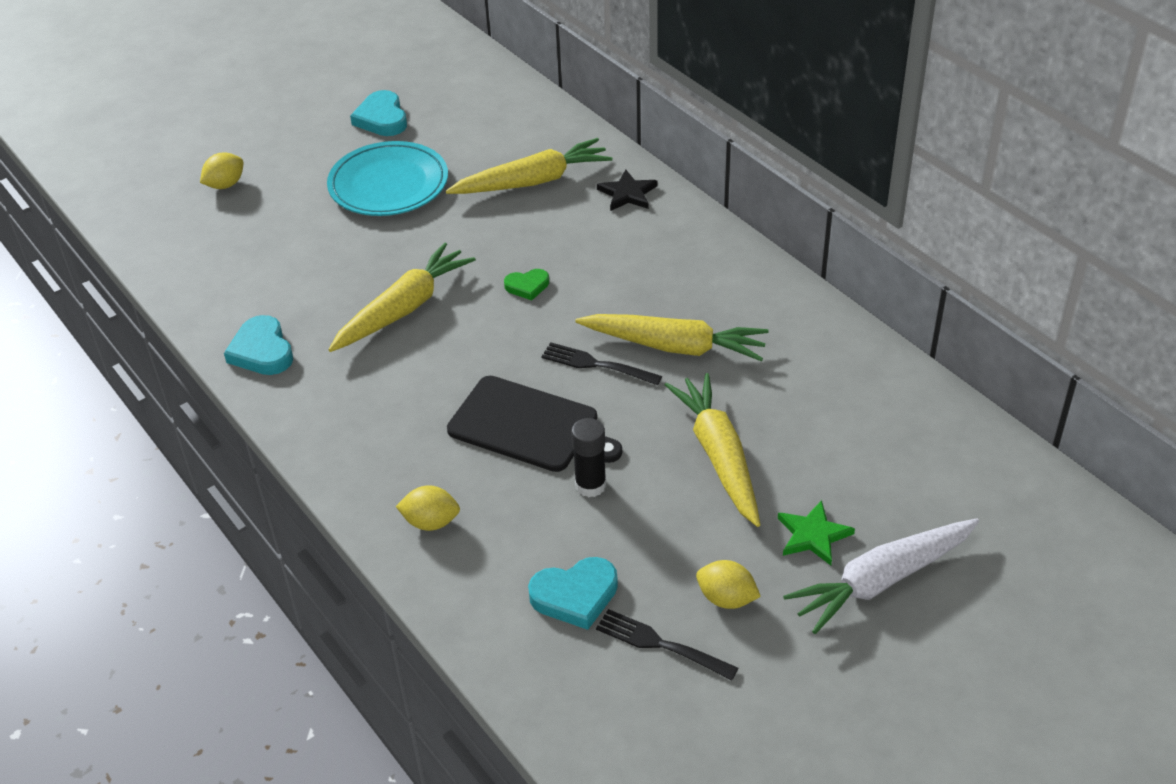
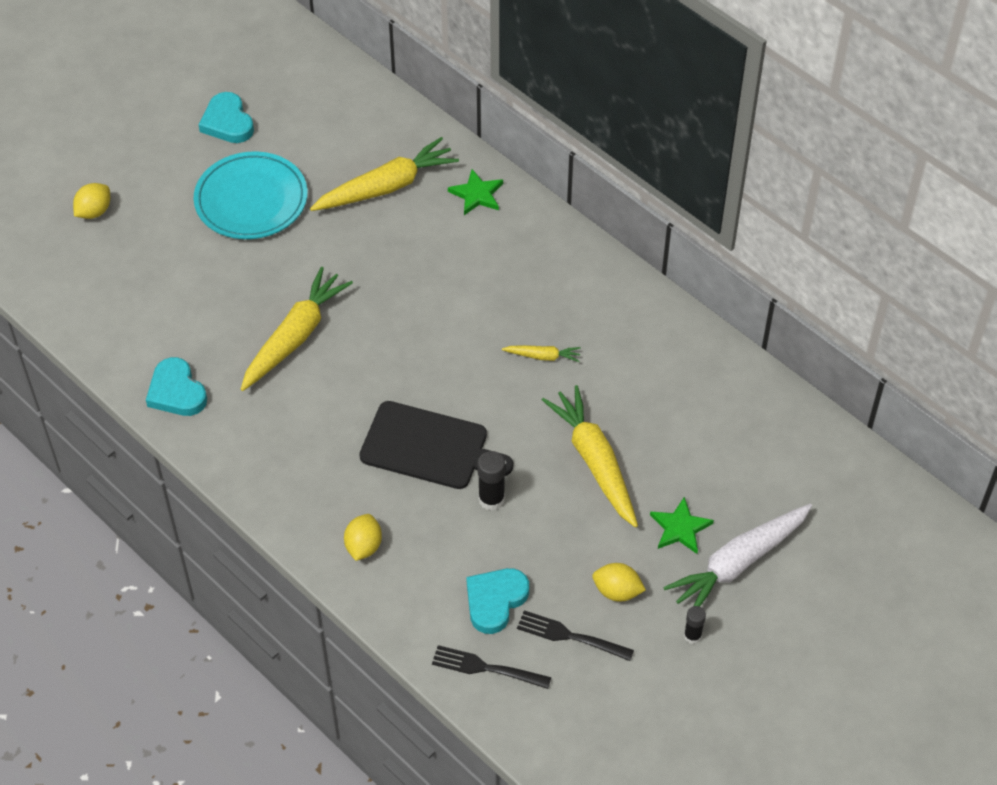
camera: 10 degrees left, 10 degrees up
yellow lemon [396,485,460,531] -> yellow lemon turned 75 degrees counterclockwise [344,514,382,561]
green heart [504,269,549,300] -> none
turquoise heart [528,557,618,630] -> turquoise heart turned 150 degrees clockwise [467,568,529,634]
black fork [541,342,662,385] -> black fork moved to [432,645,551,689]
yellow carrot [575,314,769,361] -> yellow carrot [502,345,581,362], size x0.47
black star [597,169,658,211] -> green star [448,169,503,215]
none -> black glue stick [684,606,706,644]

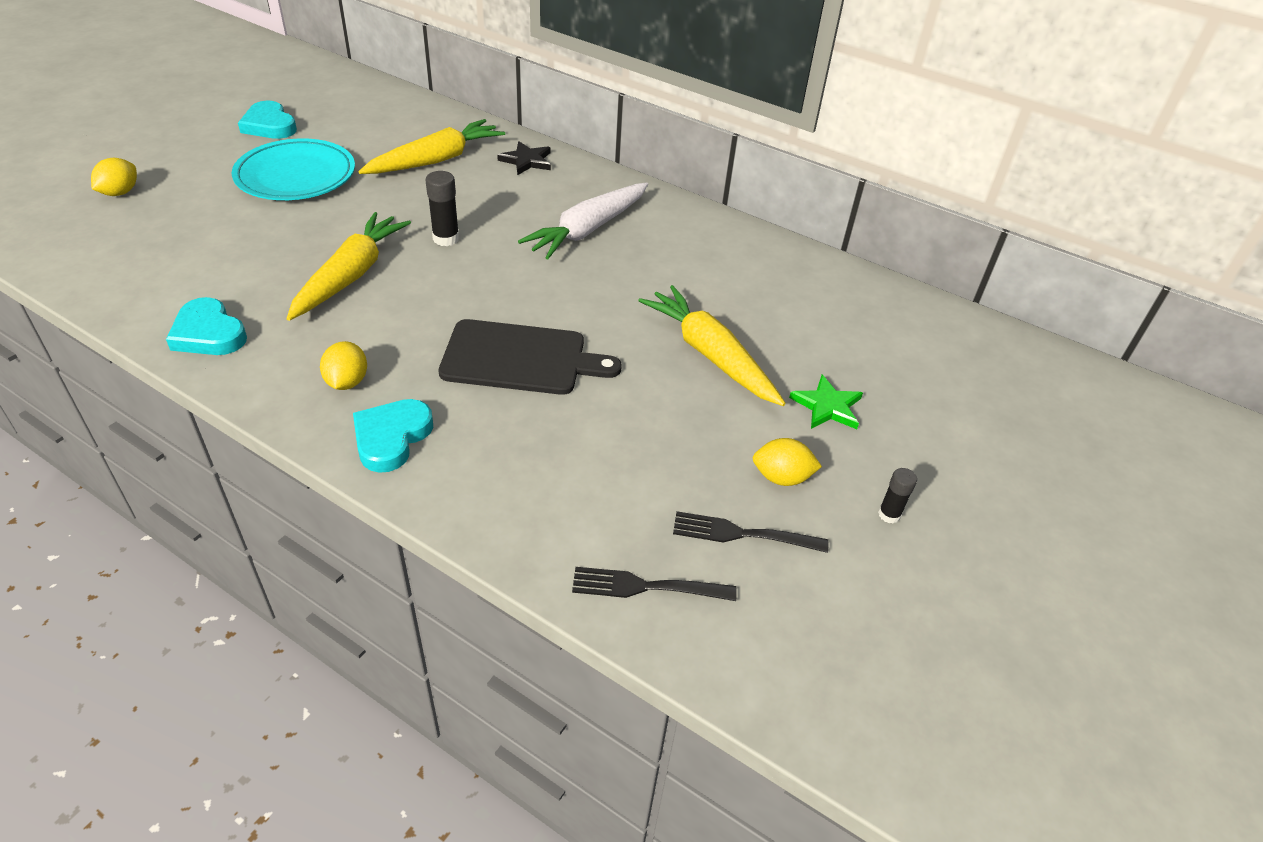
camera: 15 degrees left, 10 degrees down
yellow lemon [344,514,382,561] -> yellow lemon moved to [320,341,367,390]
green star [448,169,503,215] -> black star [497,141,551,175]
turquoise heart [467,568,529,634] -> turquoise heart moved to [353,399,433,473]
black glue stick [477,451,506,511] -> black glue stick moved to [426,171,459,246]
yellow carrot [502,345,581,362] -> none
white carrot [663,504,812,607] -> white carrot moved to [518,182,648,259]

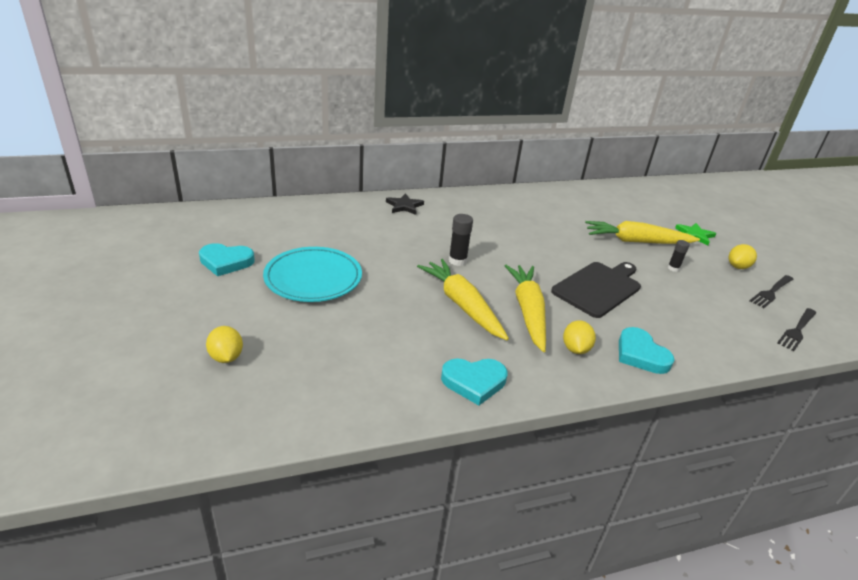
camera: 50 degrees left, 10 degrees down
yellow lemon [320,341,367,390] -> yellow lemon turned 60 degrees clockwise [563,320,596,354]
yellow carrot [358,119,505,174] -> yellow carrot moved to [505,265,546,352]
white carrot [518,182,648,259] -> none
black glue stick [878,468,917,524] -> black glue stick moved to [668,240,690,272]

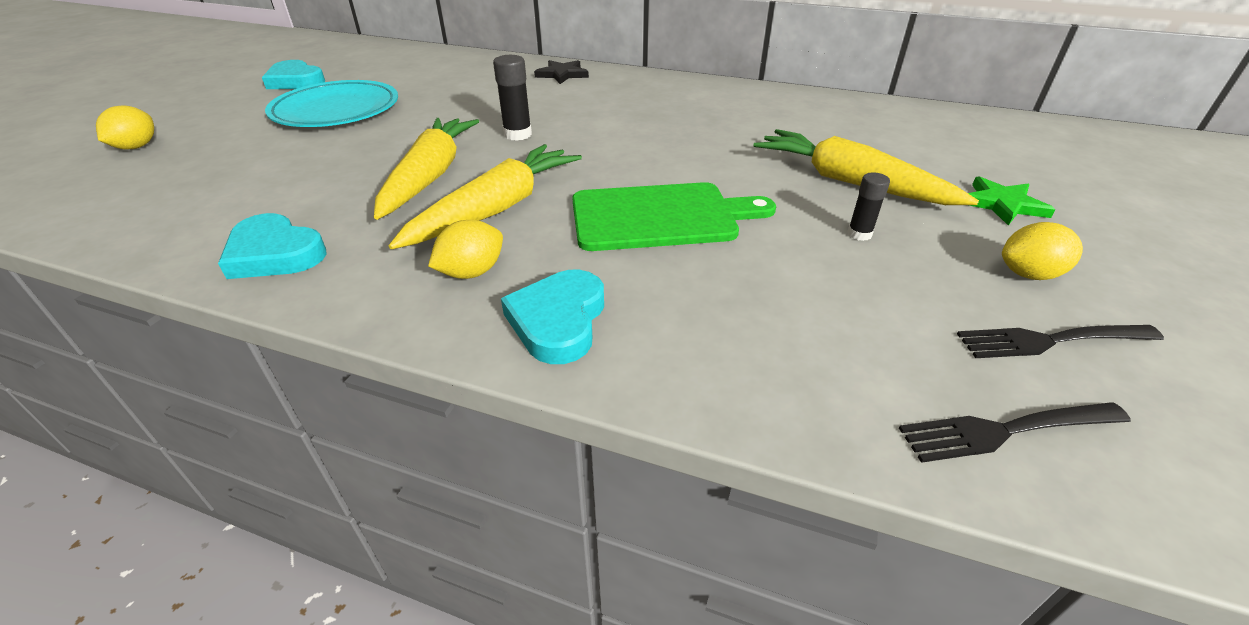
camera: 40 degrees right, 5 degrees up
black cutting board [551,262,641,318] -> green cutting board [572,182,776,251]

